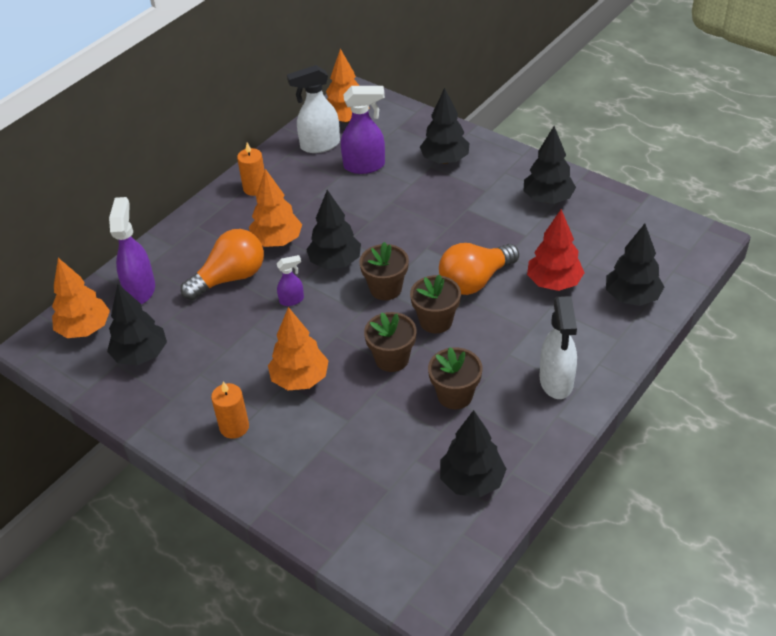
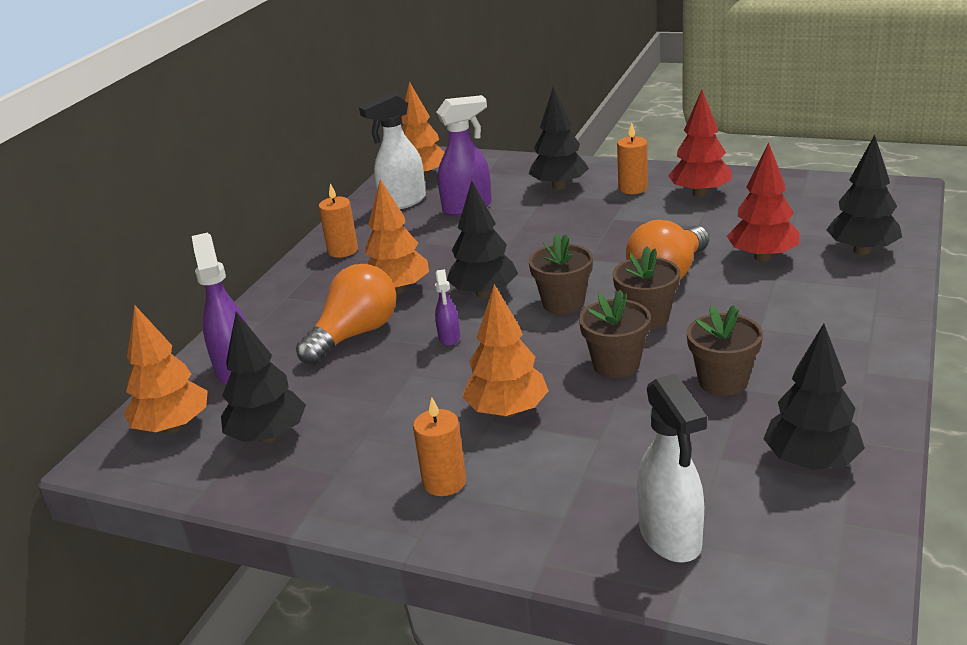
camera: 15 degrees left, 15 degrees down
purple spray bottle [277,255,304,306] -> purple spray bottle turned 120 degrees clockwise [435,269,460,346]
black tree [524,126,576,204] -> red tree [668,90,732,197]
white spray bottle [540,296,577,399] -> white spray bottle moved to [637,374,707,563]
none -> orange candle [617,123,648,194]

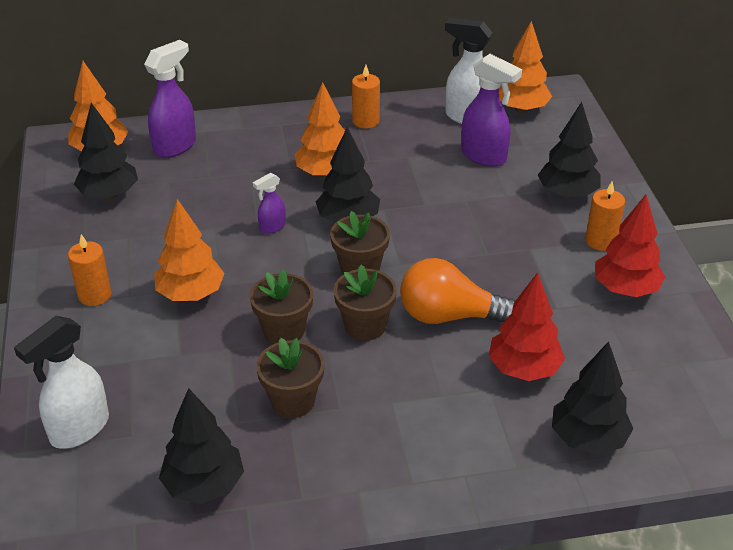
camera: 55 degrees right, 10 degrees up
orange light bulb [296,264,396,365] -> none

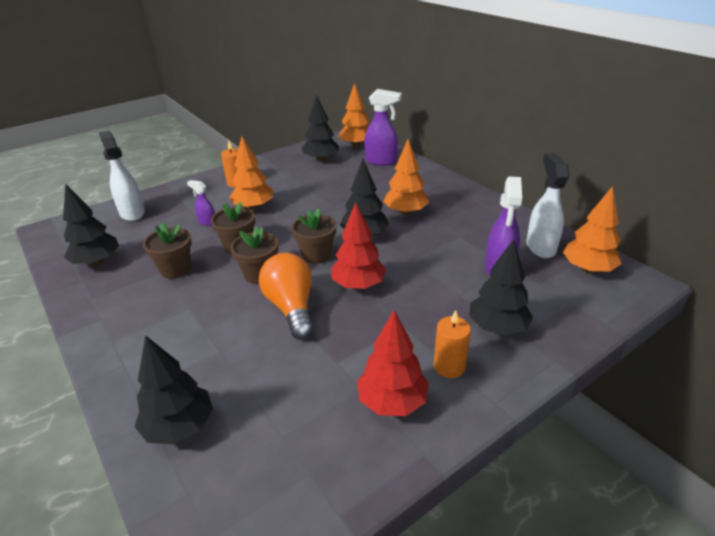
camera: 65 degrees right, 5 degrees down
white spray bottle [14,316,109,449] -> white spray bottle turned 45 degrees clockwise [99,131,145,221]
purple spray bottle [253,173,286,234] -> purple spray bottle moved to [187,180,215,226]
orange candle [352,65,380,128] -> none
red tree [489,272,565,381] -> red tree moved to [331,203,386,289]

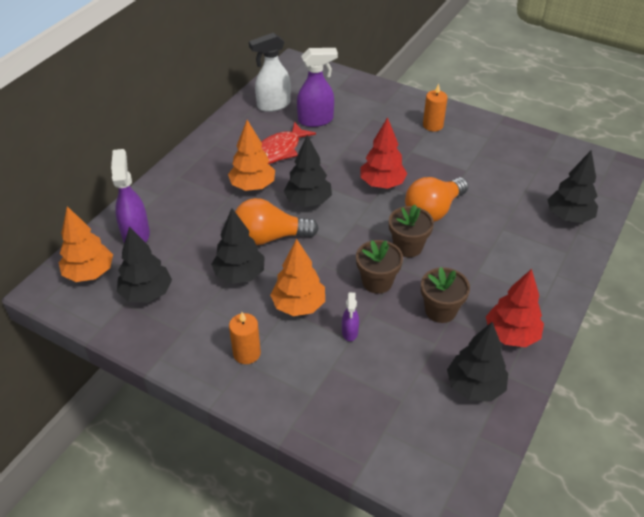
camera: 115 degrees left, 10 degrees up
white spray bottle [99,131,145,221] -> none
brown flower pot [291,208,336,264] -> none
red tree [357,310,429,416] -> red tree moved to [486,269,544,347]
black tree [469,239,533,335] -> black tree moved to [211,208,265,284]
orange tree [563,186,621,273] -> none
none -> orange light bulb [235,198,319,245]
none -> red fish [261,122,316,164]

